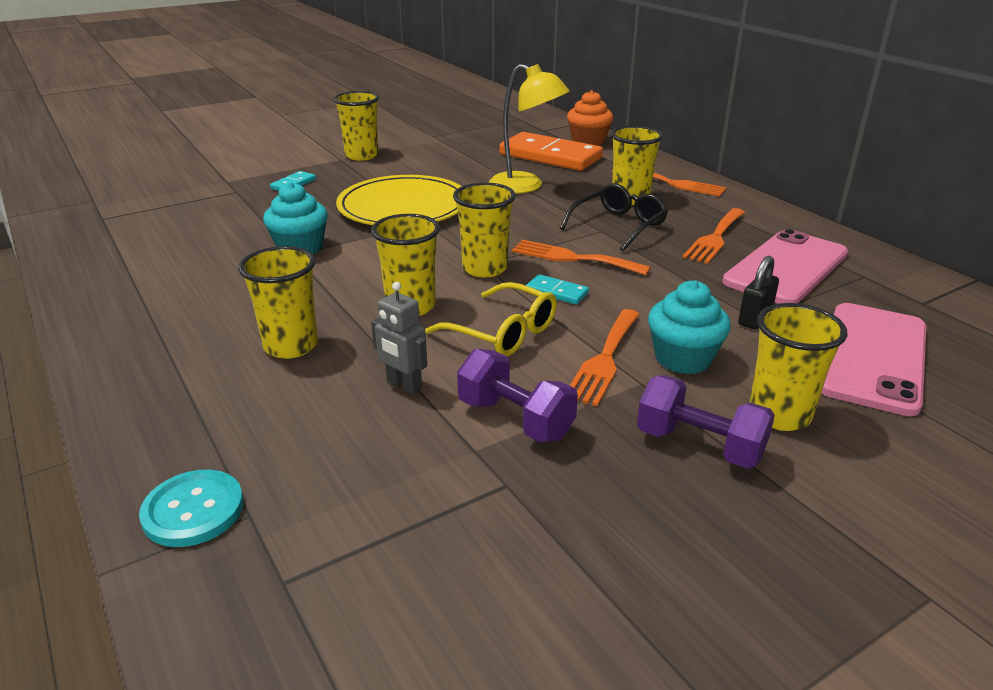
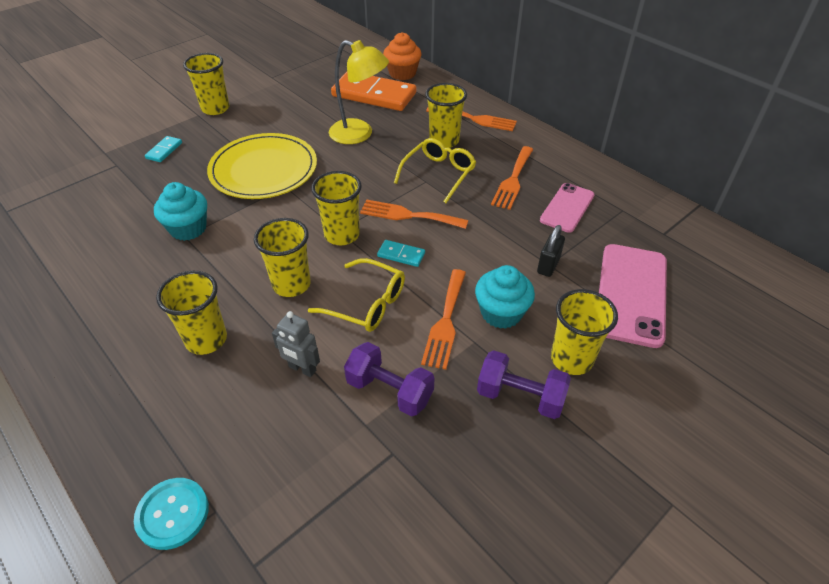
camera: 10 degrees left, 15 degrees up
black glasses [560,183,668,252] -> yellow glasses [394,138,476,203]
pink phone [722,229,848,304] -> pink phone [540,183,595,233], size x0.62

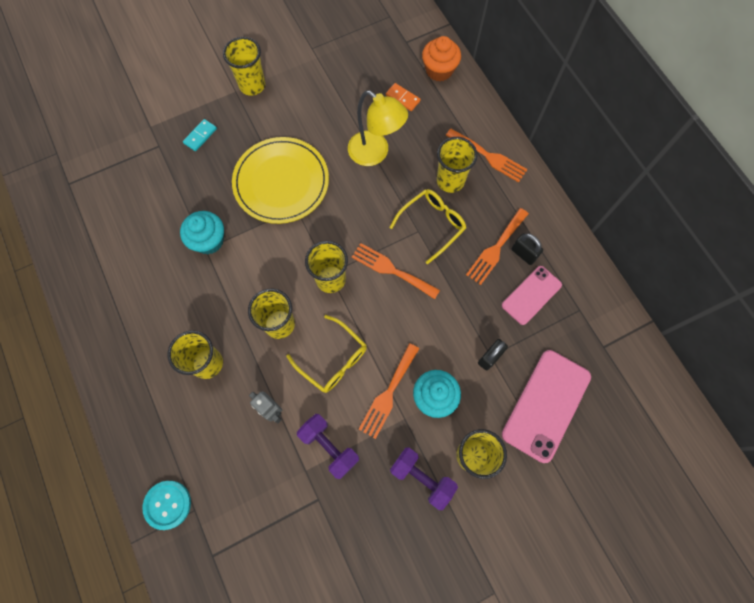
camera: 15 degrees right, 25 degrees up
orange domino [331,72,416,111] -> orange domino [386,83,421,111], size x0.43
turquoise domino [377,240,425,267] -> none
none -> black padlock [511,234,543,265]

